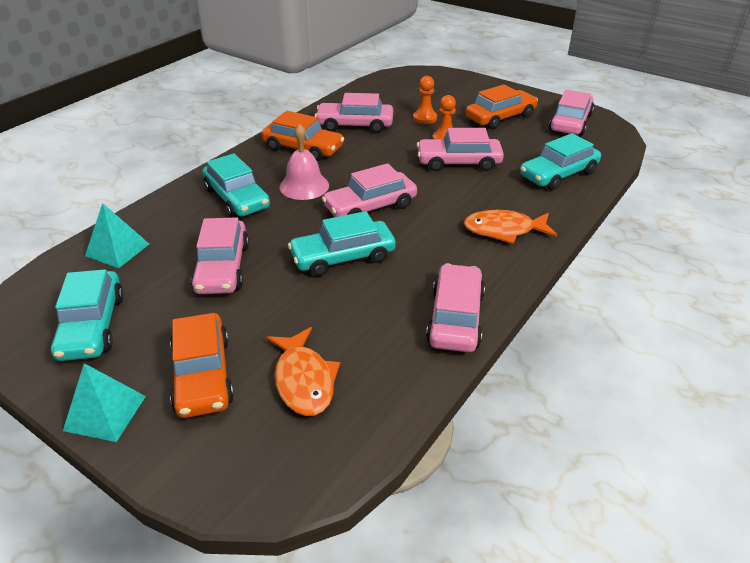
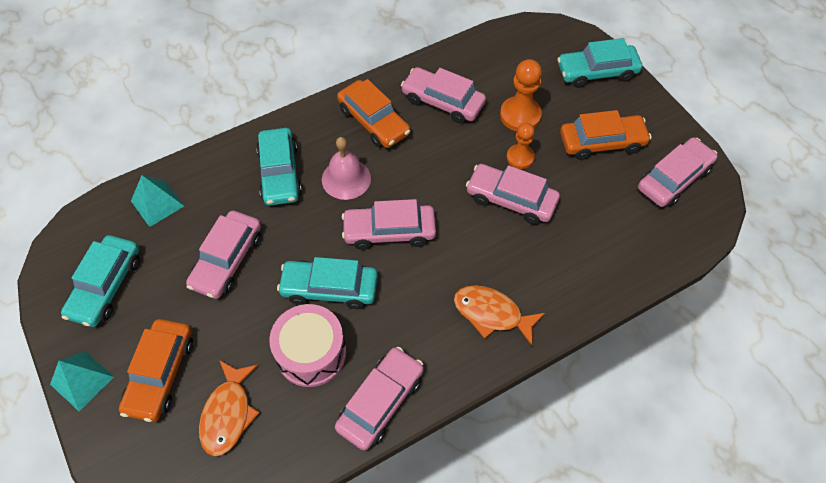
camera: 25 degrees right, 20 degrees up
orange pawn [413,76,437,124] -> orange pawn [500,59,542,131], size x1.53
turquoise car [520,133,601,190] -> turquoise car moved to [557,38,642,88]
none -> pink drum [269,304,346,387]

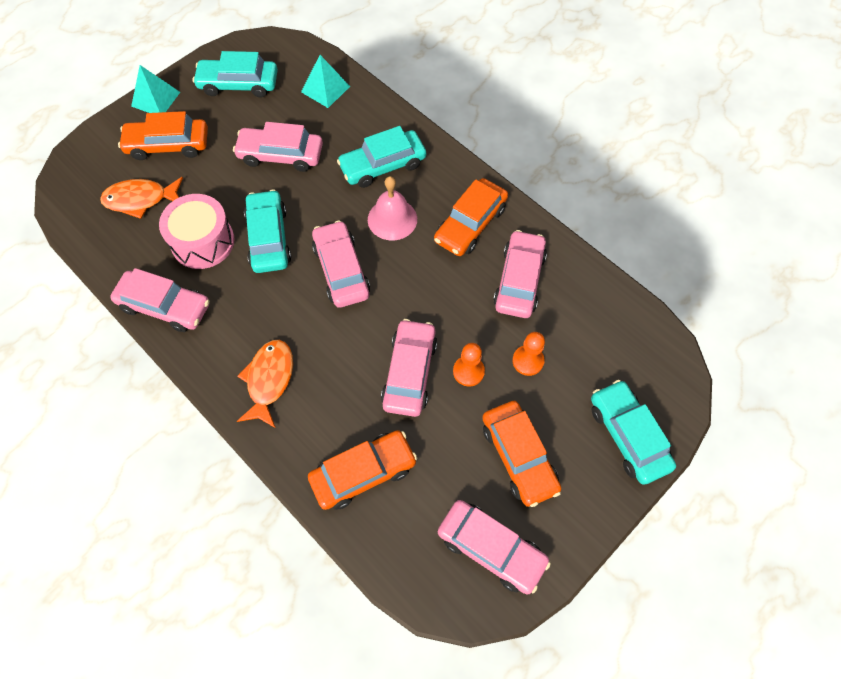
camera: 75 degrees right, 5 degrees up
orange pawn [500,59,542,131] -> orange pawn [512,332,545,376], size x0.65
none -> orange car [308,430,417,510]

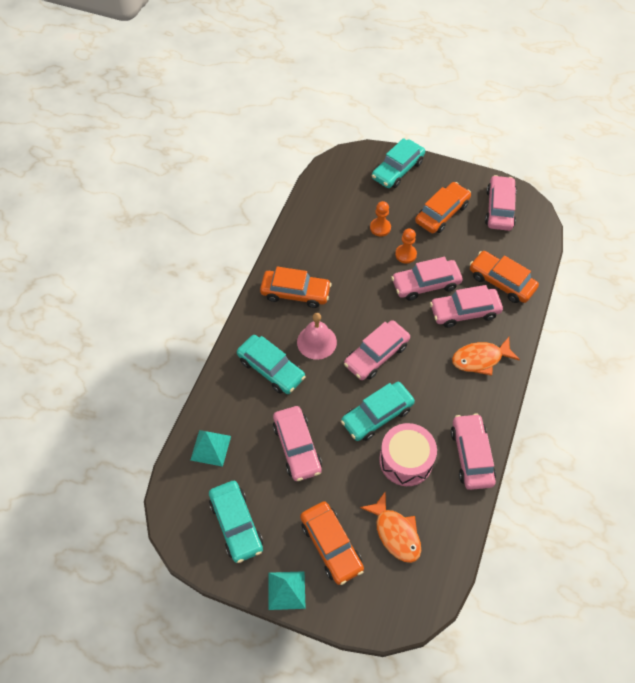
camera: 115 degrees left, 5 degrees down
pink car [493,230,547,318] -> pink car moved to [430,285,503,328]

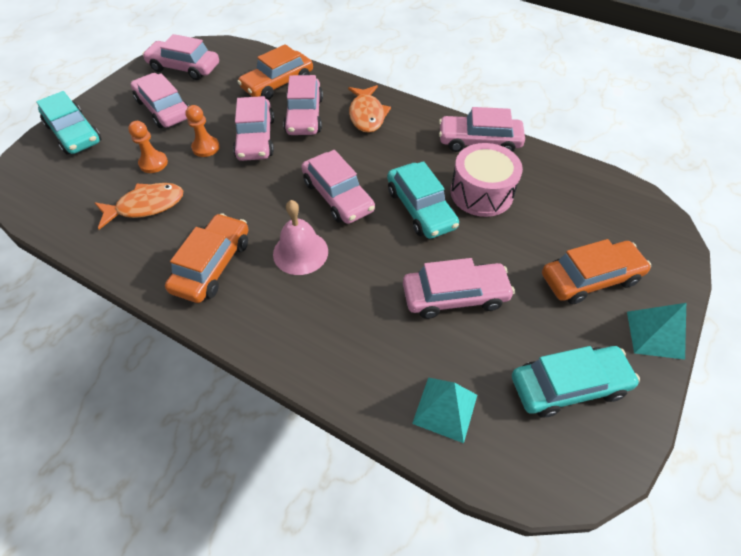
camera: 80 degrees left, 5 degrees down
turquoise car [237,335,306,394] -> none
orange fish [360,491,421,563] -> orange fish moved to [95,183,183,230]
orange car [415,182,471,233] -> pink car [131,73,189,128]

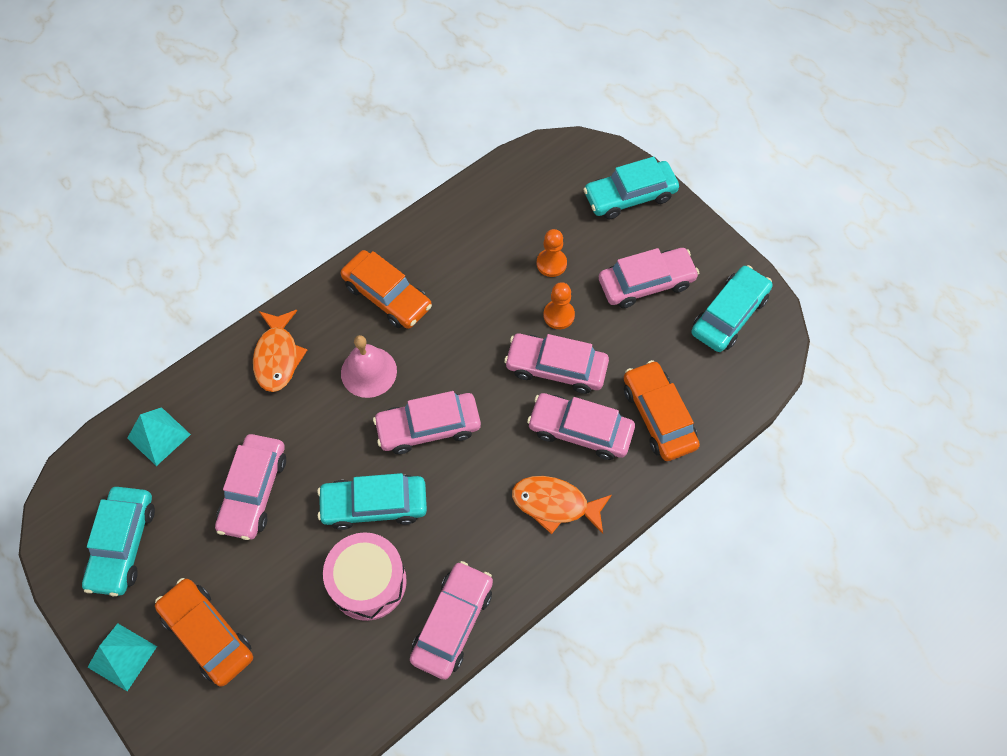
camera: 110 degrees right, 10 degrees up
orange fish [95,183,183,230] -> orange fish moved to [253,310,307,392]
pink car [142,34,219,80] -> turquoise car [691,265,772,352]
orange car [542,239,651,304] -> orange car turned 135 degrees clockwise [155,578,253,687]

